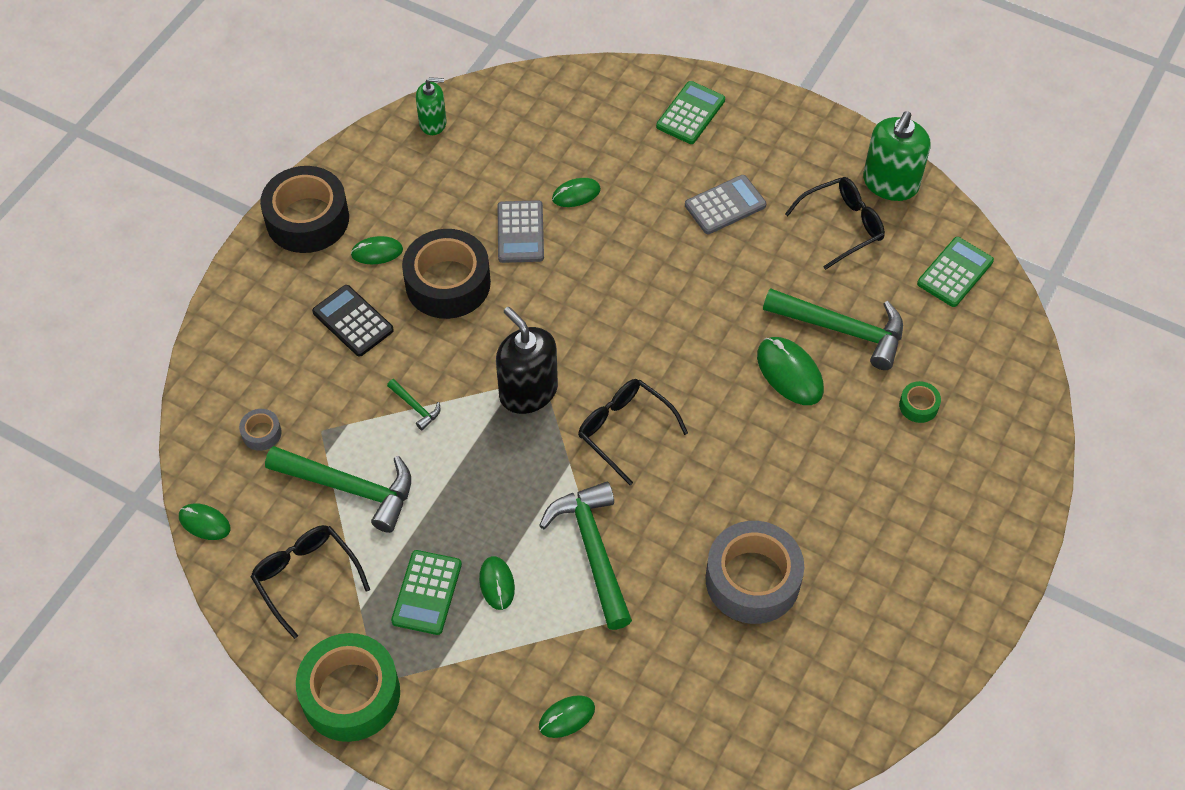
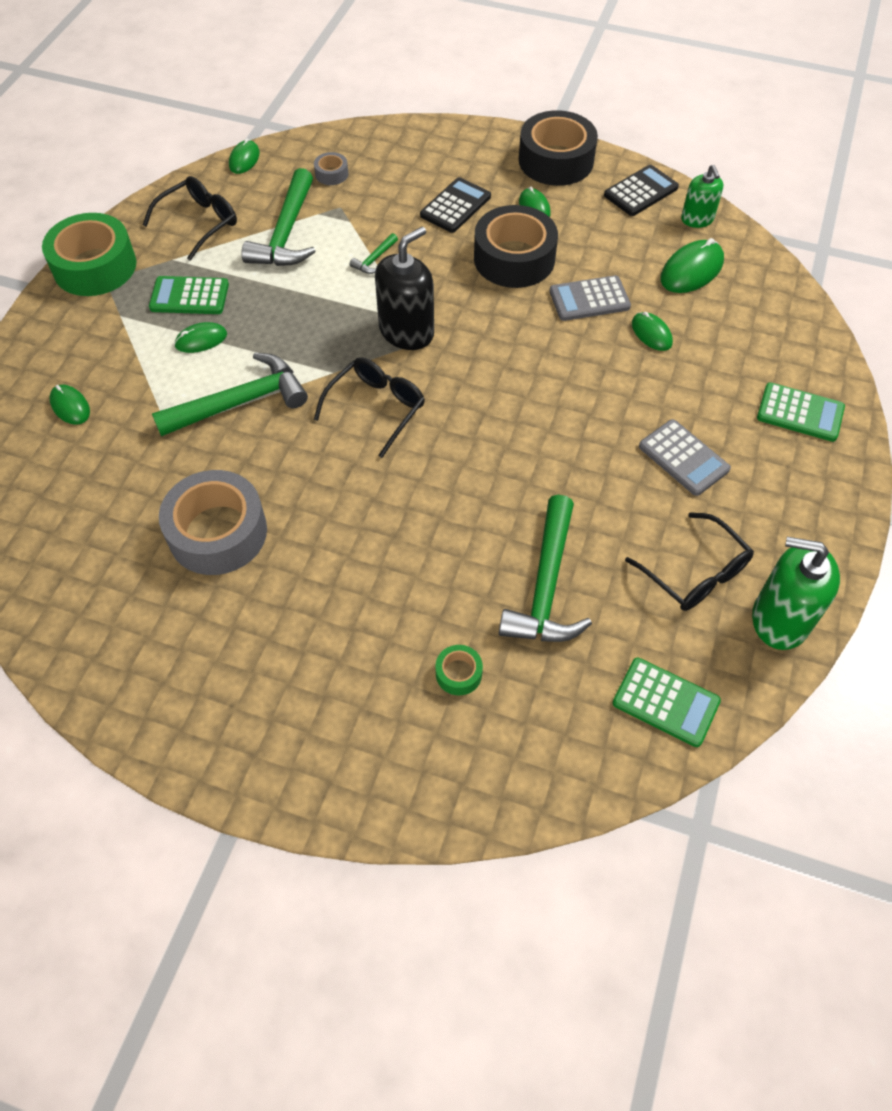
camera: 80 degrees right, 0 degrees up
green mouse [757,337,824,405] -> green mouse moved to [660,238,724,293]
none -> black calculator [604,165,679,216]

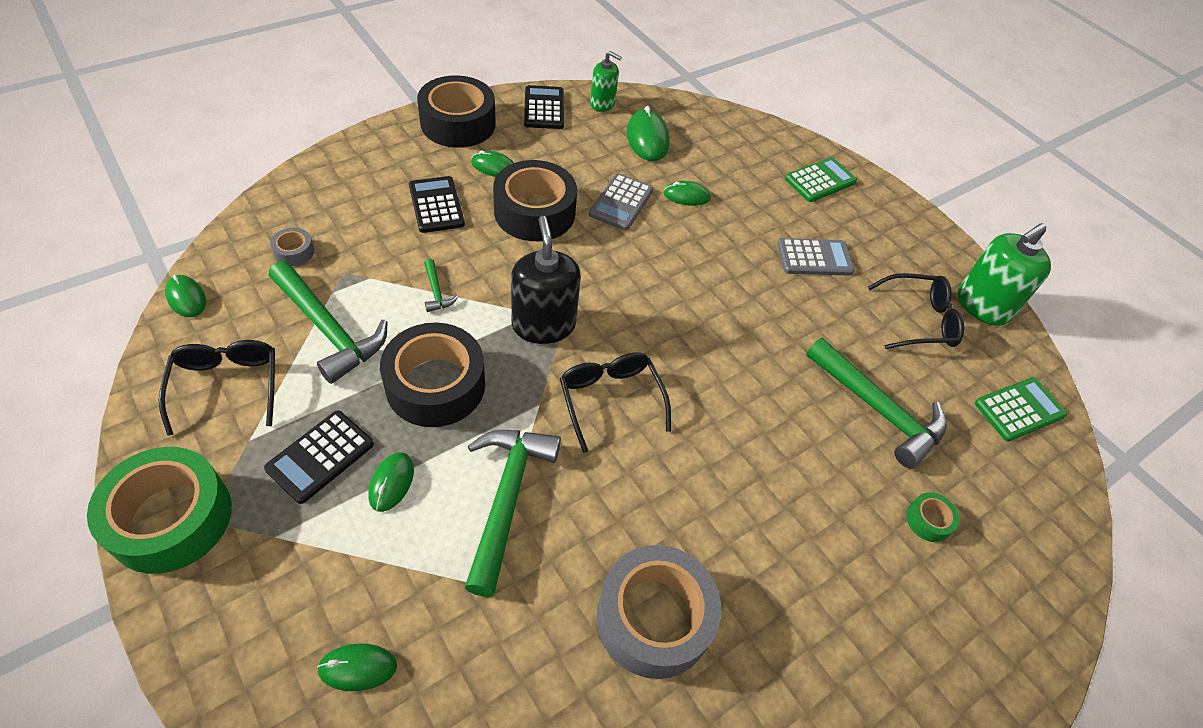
camera: 60 degrees left, 5 degrees down
green calculator [149,276,229,314] -> black calculator [264,411,374,504]
none -> black tape [380,323,485,427]

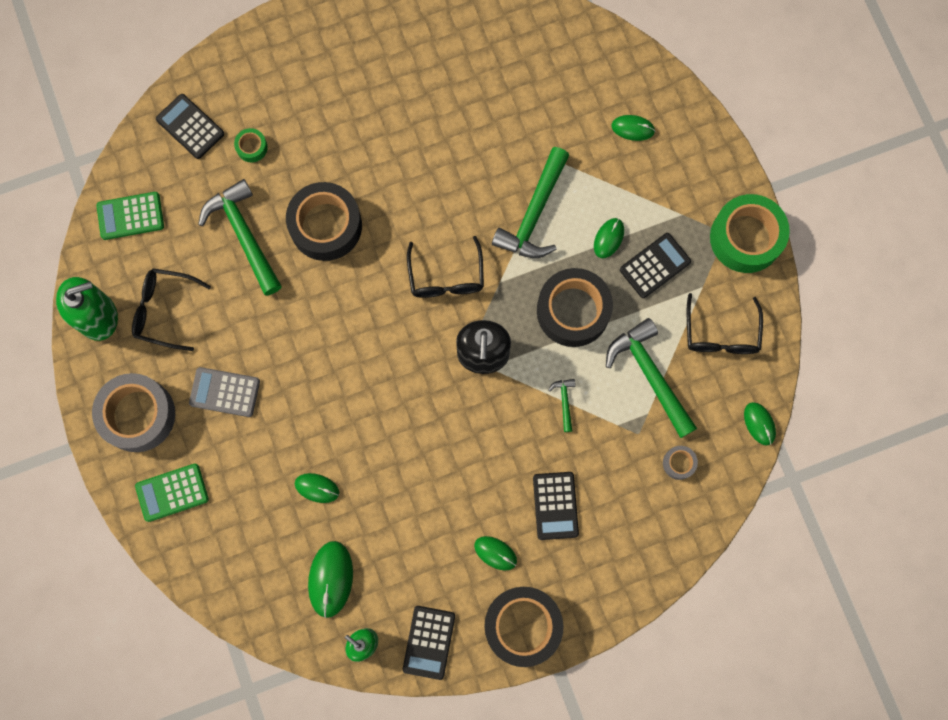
camera: 160 degrees left, 25 degrees up
black tape [493,160,577,241] -> black tape moved to [286,182,362,261]
grey calculator [589,173,654,231] -> none
grey tape [597,545,721,679] -> grey tape moved to [92,373,175,452]
none -> black calculator [156,94,224,159]

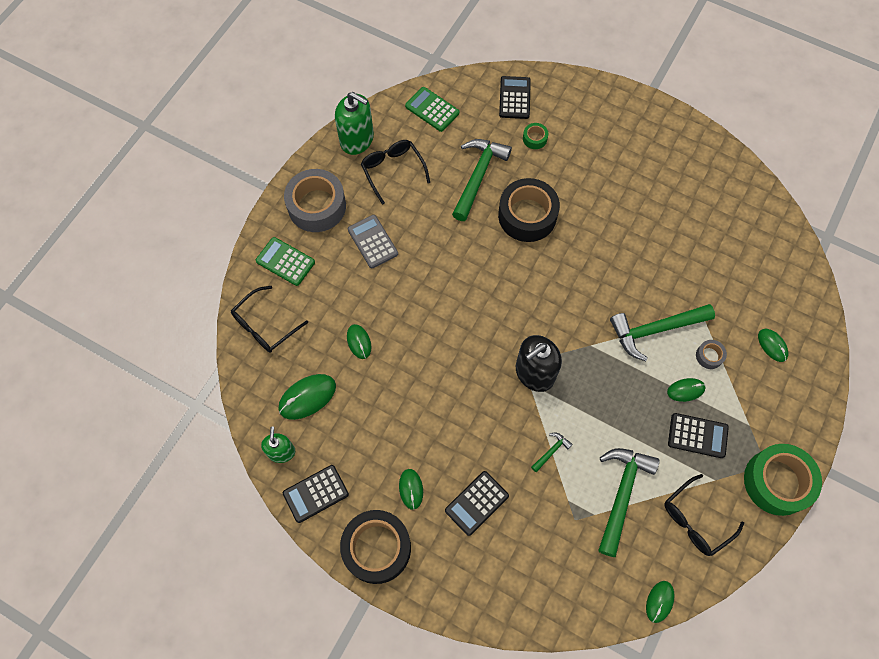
camera: 50 degrees right, 10 degrees down
black glasses [407,236,484,298] -> black glasses moved to [231,286,308,353]
black tape [537,268,613,347] -> none
grey tape [663,446,698,480] -> grey tape moved to [696,340,727,369]

